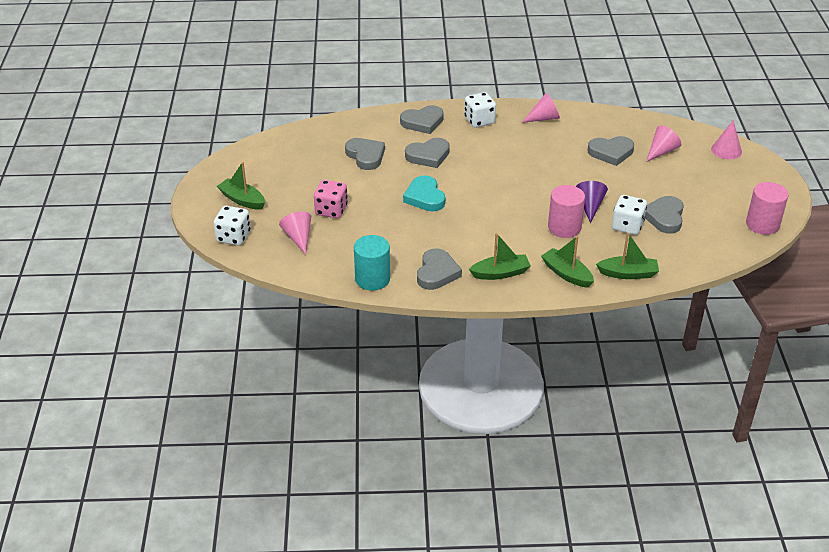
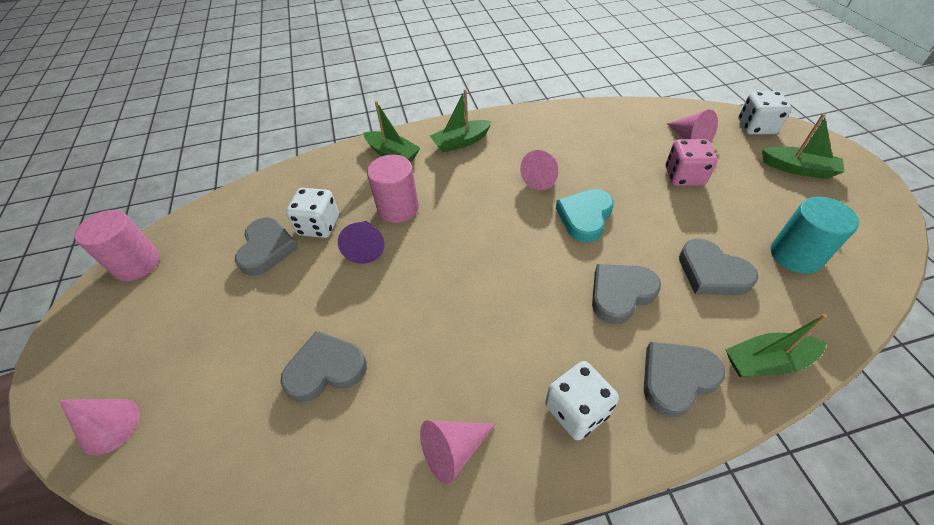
camera: 170 degrees right, 10 degrees up
turquoise cylinder [354,235,390,291] -> turquoise cylinder moved to [771,197,859,274]
turquoise heart [403,175,445,211] -> turquoise heart turned 120 degrees counterclockwise [556,189,614,243]
grey heart [417,248,462,290] -> none
green boat [596,232,659,279] -> green boat moved to [726,314,827,377]
pink cone [646,125,681,162] -> pink cone moved to [520,150,558,190]

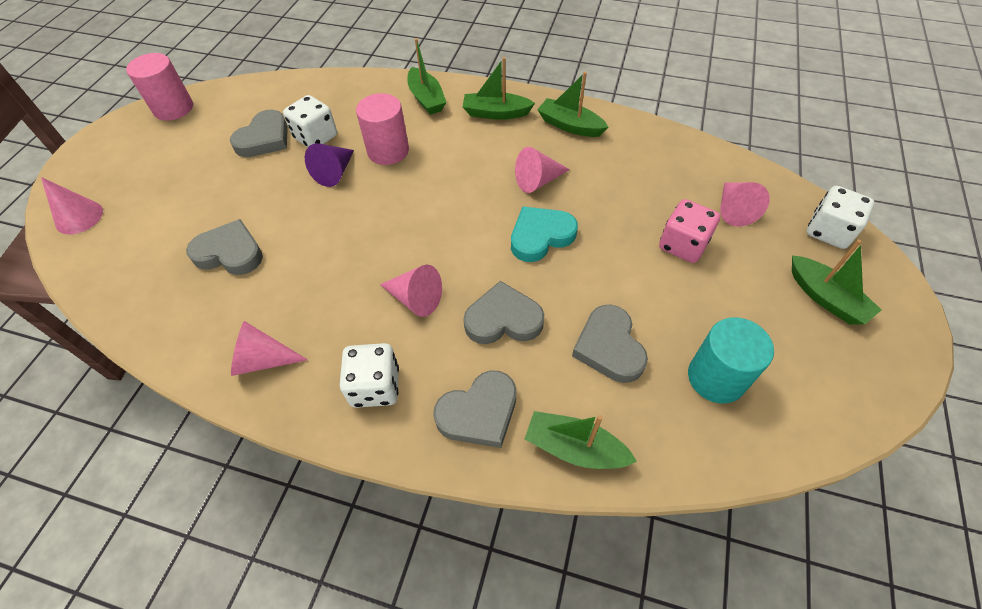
camera: 30 degrees right, 5 degrees up
grey heart [644,342,725,417] -> grey heart turned 150 degrees clockwise [433,370,517,448]
none -> pink cone [380,265,442,317]
none -> green boat [537,72,608,137]

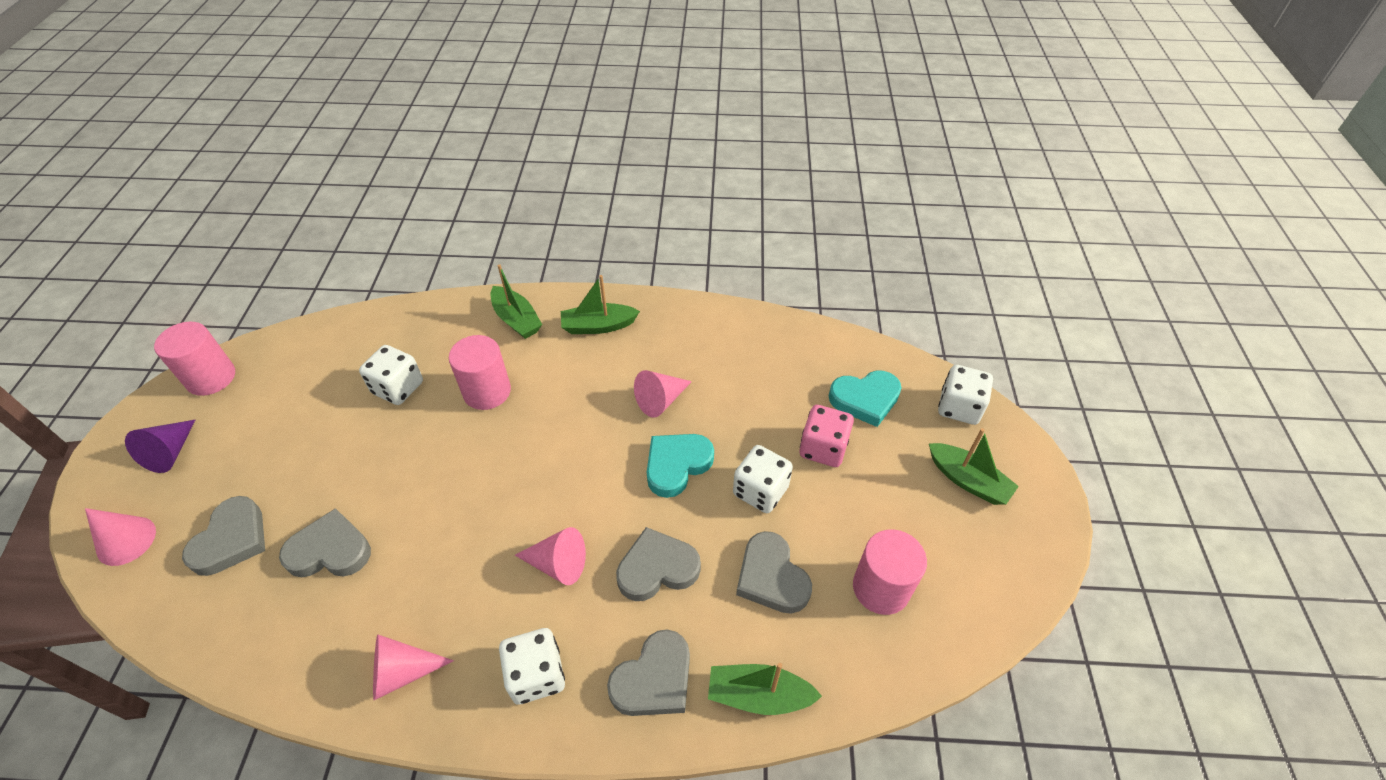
camera: 15 degrees left, 5 degrees down
grey heart [230,110,288,157] -> grey heart moved to [182,496,265,576]
purple cone [305,143,354,187] -> purple cone moved to [125,420,195,473]
green boat [537,72,608,137] -> none
turquoise cylinder [688,317,774,403] -> pink cylinder [853,529,927,615]
pink cone [720,182,770,226] -> turquoise heart [829,371,902,427]
none -> white dice [733,445,793,513]

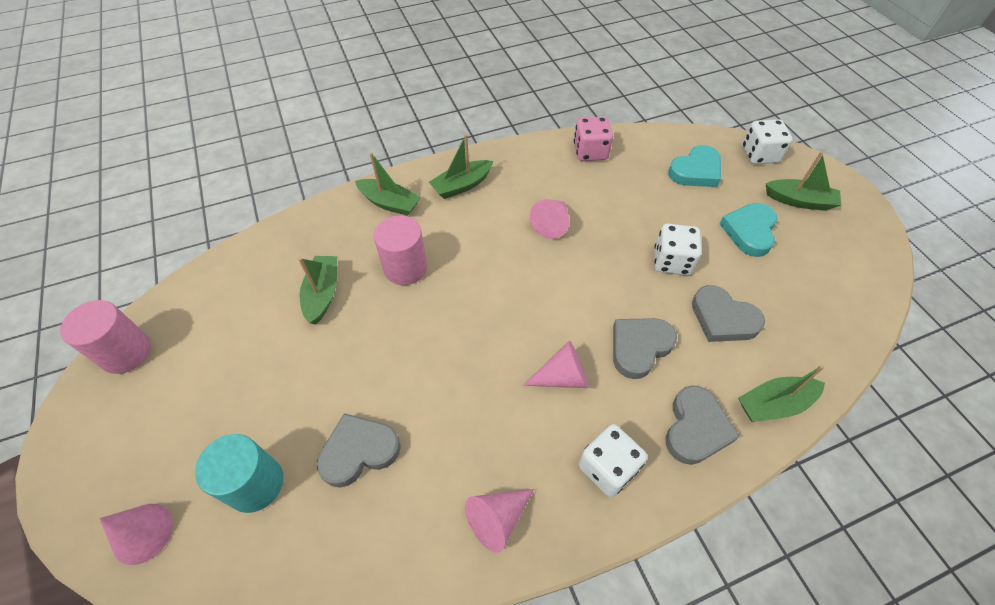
camera: 25 degrees left, 5 degrees up
purple cone [125,420,195,473] -> none
grey heart [182,496,265,576] -> turquoise cylinder [195,434,283,513]
white dice [359,345,423,405] -> green boat [298,256,337,325]
turquoise heart [647,434,714,498] -> turquoise heart moved to [719,203,778,257]
pink dice [800,405,854,467] -> pink dice moved to [574,117,613,161]
pink cylinder [853,529,927,615] -> none

